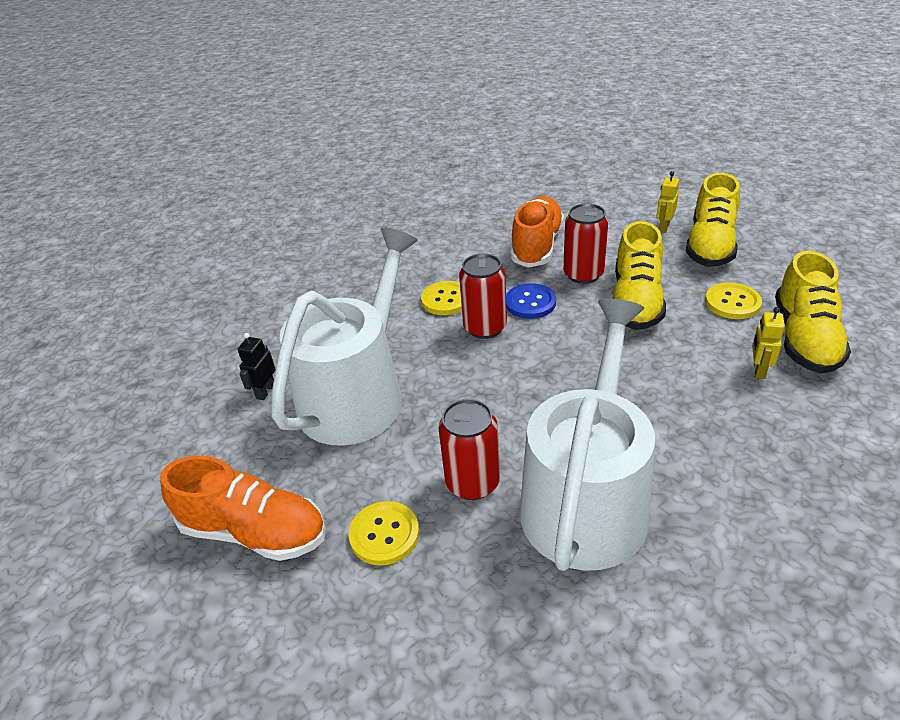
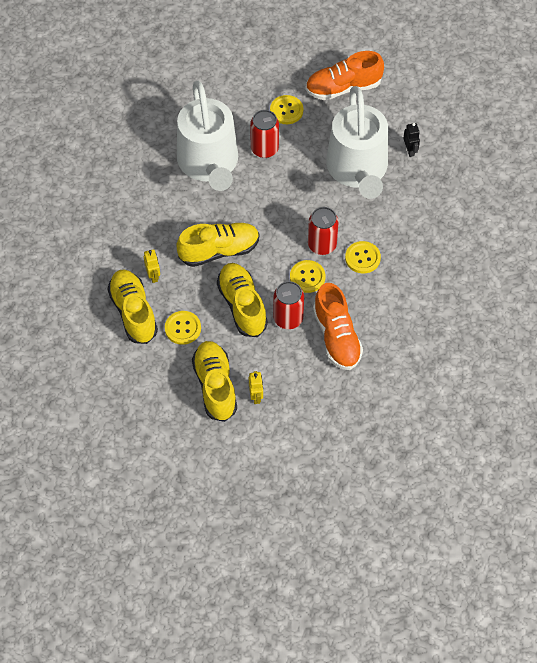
camera: 145 degrees right, 20 degrees up
blue button [506,283,556,319] -> yellow button [290,260,326,293]
none -> yellow shoe [176,223,259,267]

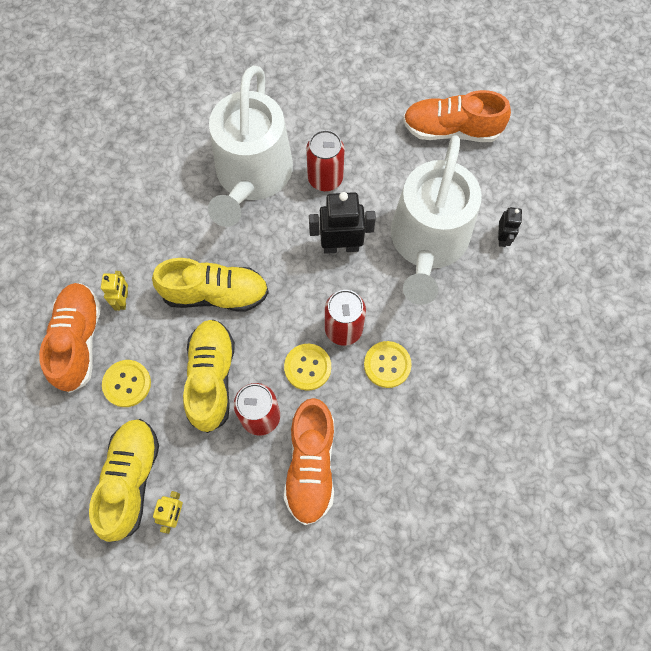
camera: 20 degrees right, 10 degrees up
yellow shoe [107,270,158,344] -> orange shoe [39,283,101,393]
yellow button [270,95,303,124] -> none
none -> black robot [309,192,376,254]

